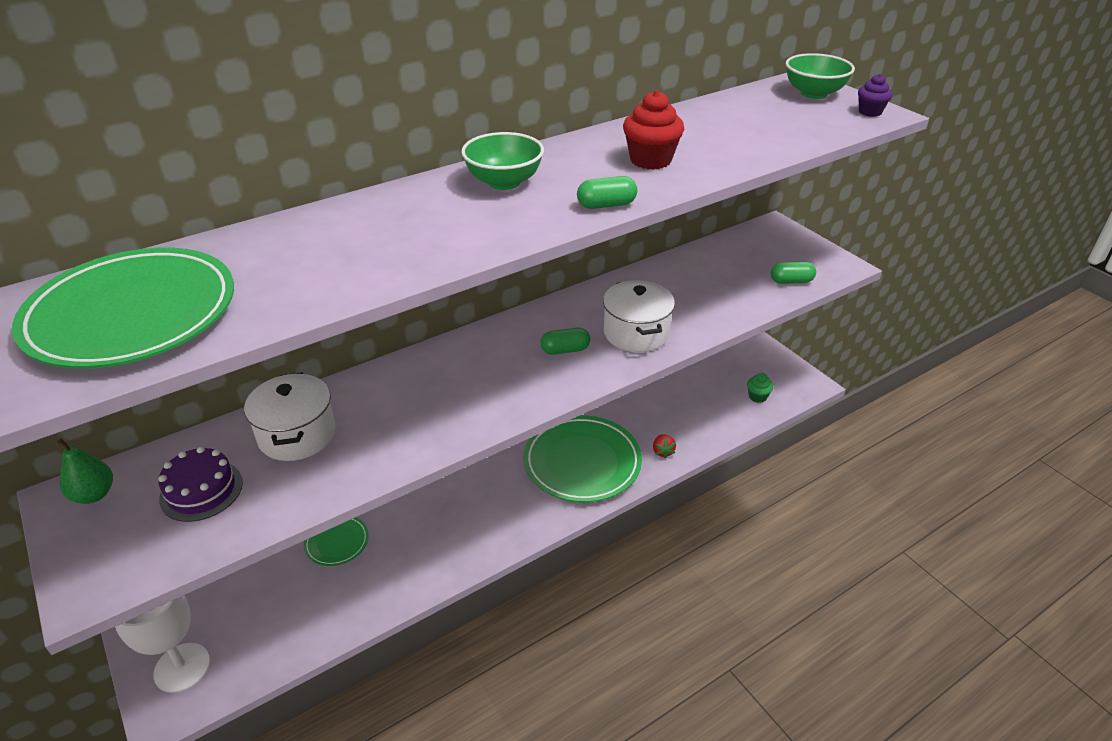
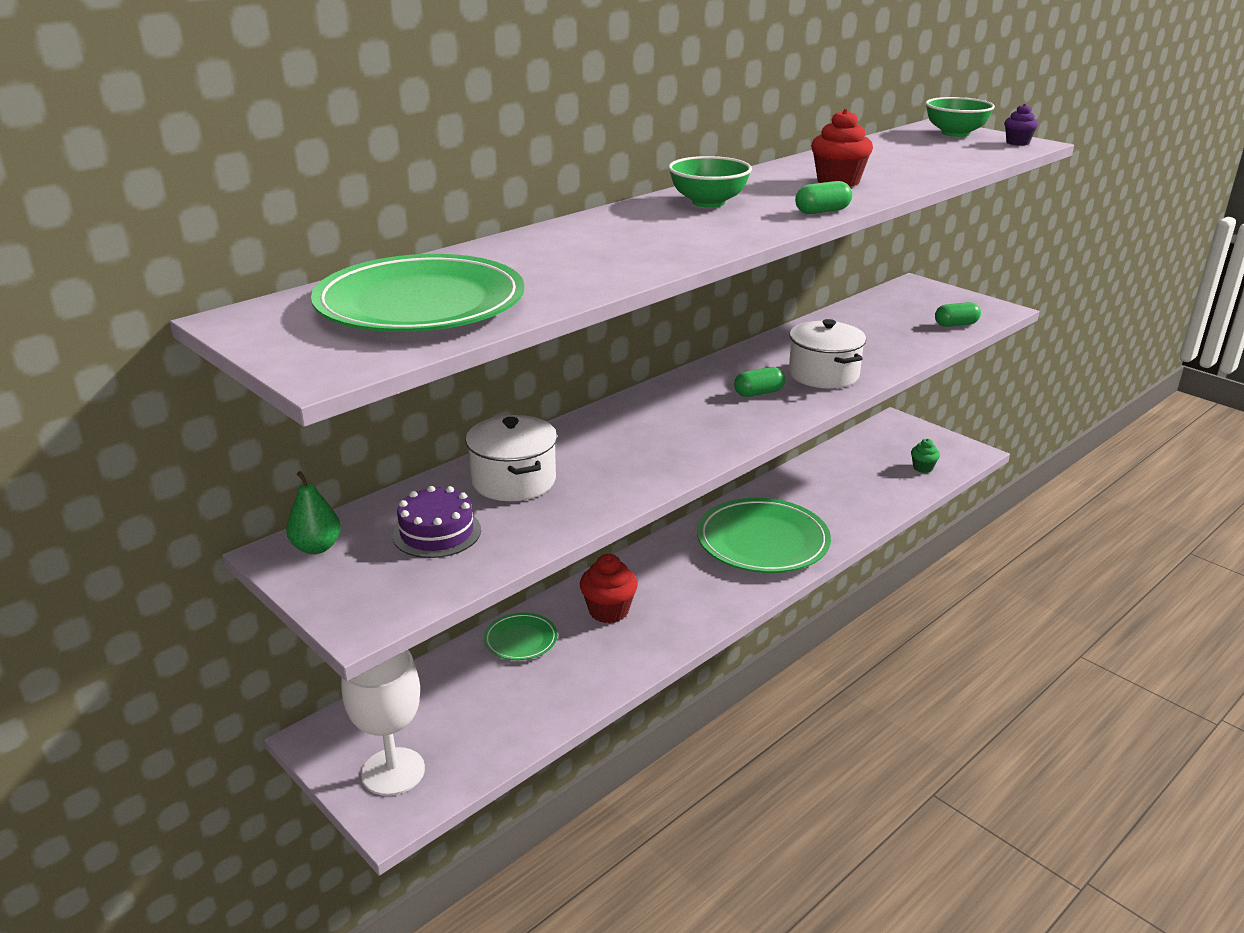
camera: 10 degrees left, 10 degrees down
red strawberry [653,434,676,459] -> none
none -> red cupcake [580,554,638,623]

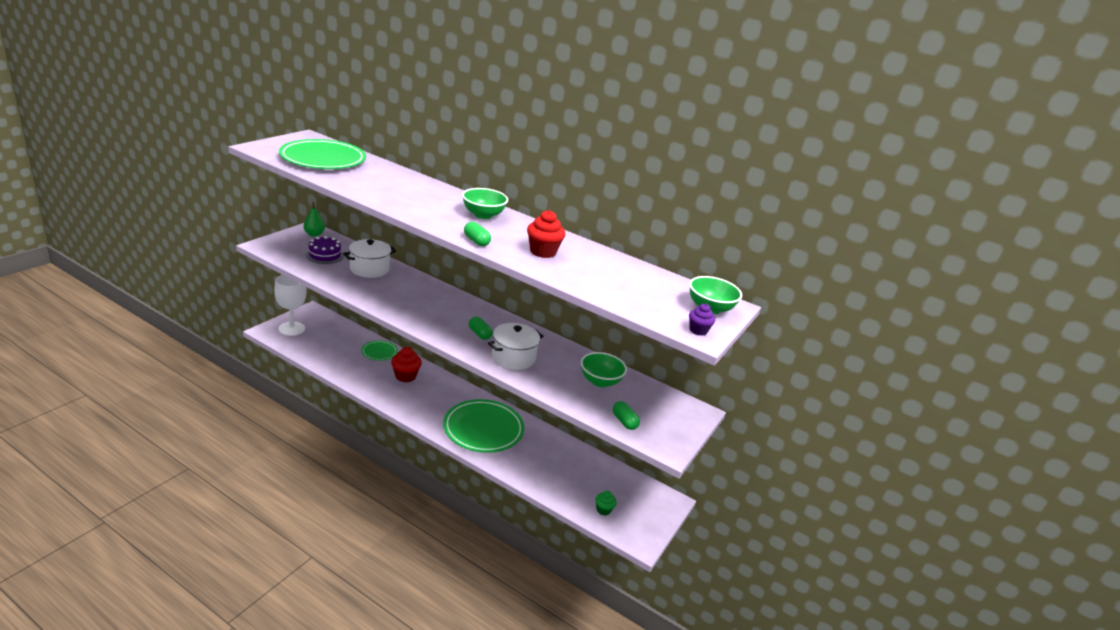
camera: 70 degrees right, 0 degrees up
none -> green bowl [581,352,627,387]

